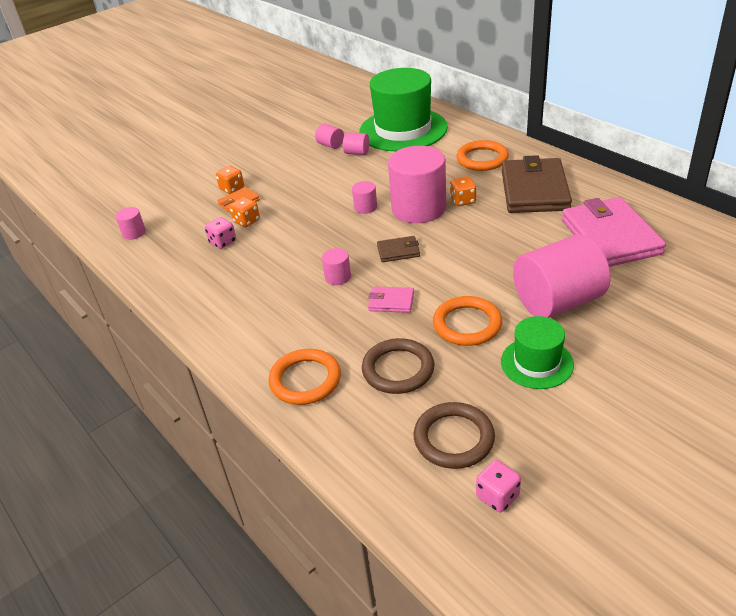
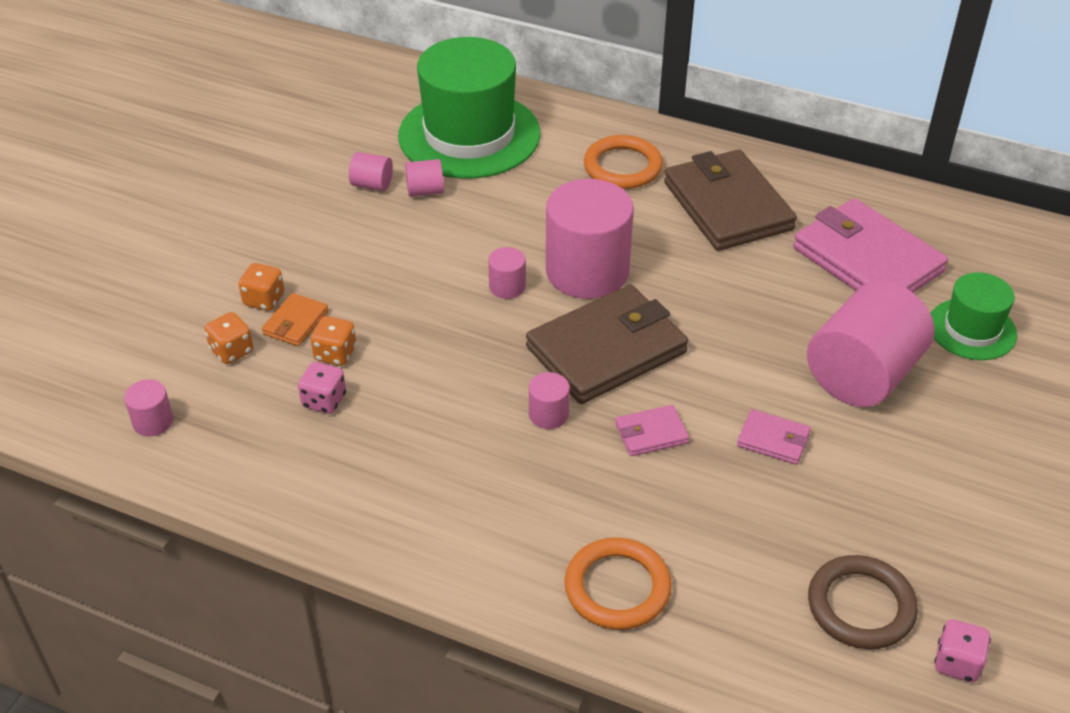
camera: 30 degrees left, 5 degrees up
brown ring [362,338,435,394] -> none
brown wallet [377,236,420,262] -> brown wallet [526,285,688,404], size x2.24
orange ring [433,296,502,346] -> pink wallet [737,409,811,465]
orange dice [450,176,477,206] -> orange dice moved to [205,312,254,364]
green hat [501,316,574,389] -> green hat moved to [931,272,1017,360]

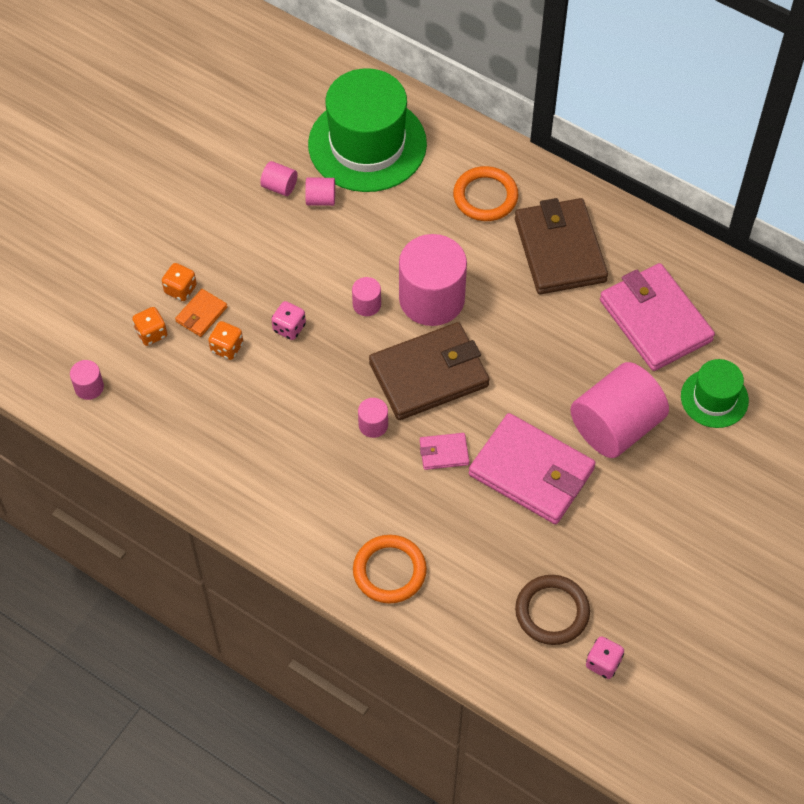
camera: 10 degrees right, 15 degrees up
pink dice [298,362,346,414] -> pink dice moved to [271,301,306,340]
pink wallet [737,409,811,465] -> pink wallet [469,413,596,524], size x2.24

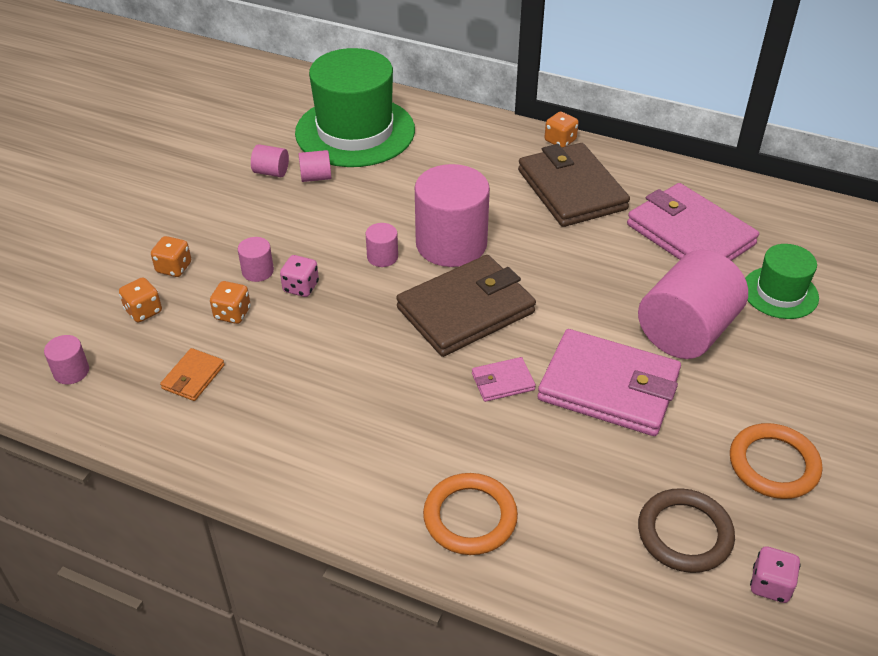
camera: 10 degrees left, 15 degrees down
orange wallet [175,289,227,337] -> orange wallet moved to [160,348,225,401]
pink cylinder [358,398,388,438] -> pink cylinder moved to [238,237,274,282]
orange ring [453,166,518,221] -> orange ring moved to [730,423,822,499]
none -> orange dice [545,112,579,147]

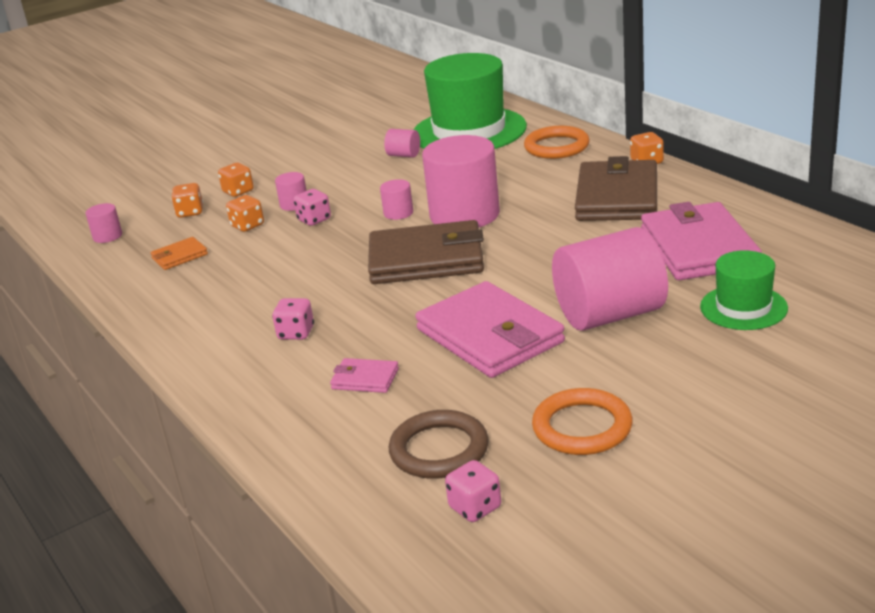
camera: 35 degrees right, 15 degrees down
pink cylinder [251,144,289,177] -> none
orange ring [423,473,518,555] -> orange ring moved to [524,126,589,159]
pink wallet [472,357,536,402] -> pink wallet moved to [330,358,399,393]
none -> pink dice [272,298,314,340]

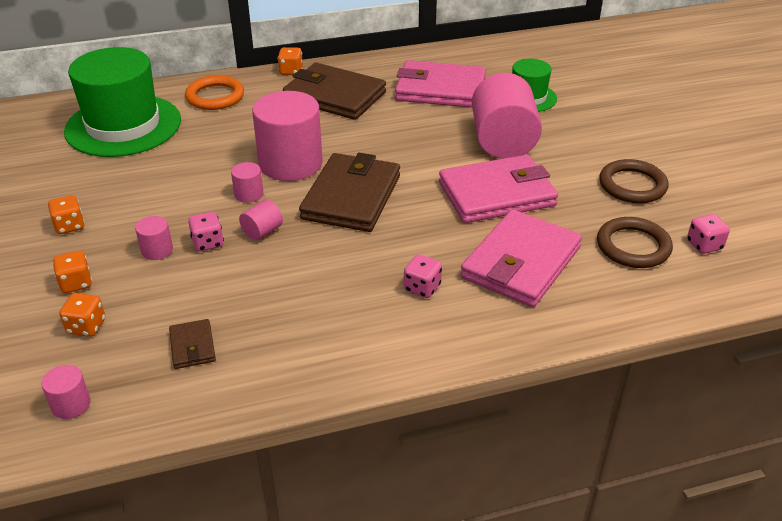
camera: 75 degrees left, 10 degrees up
orange wallet [151,237,208,270] -> brown wallet [169,319,216,369]
orange dice [226,195,264,232] -> orange dice moved to [48,195,85,234]
pink wallet [330,358,399,393] -> pink wallet [460,209,582,307], size x2.24
pink cylinder [384,129,420,157] -> pink cylinder moved to [239,200,283,241]
orange ring [532,388,633,455] -> brown ring [599,159,669,203]

